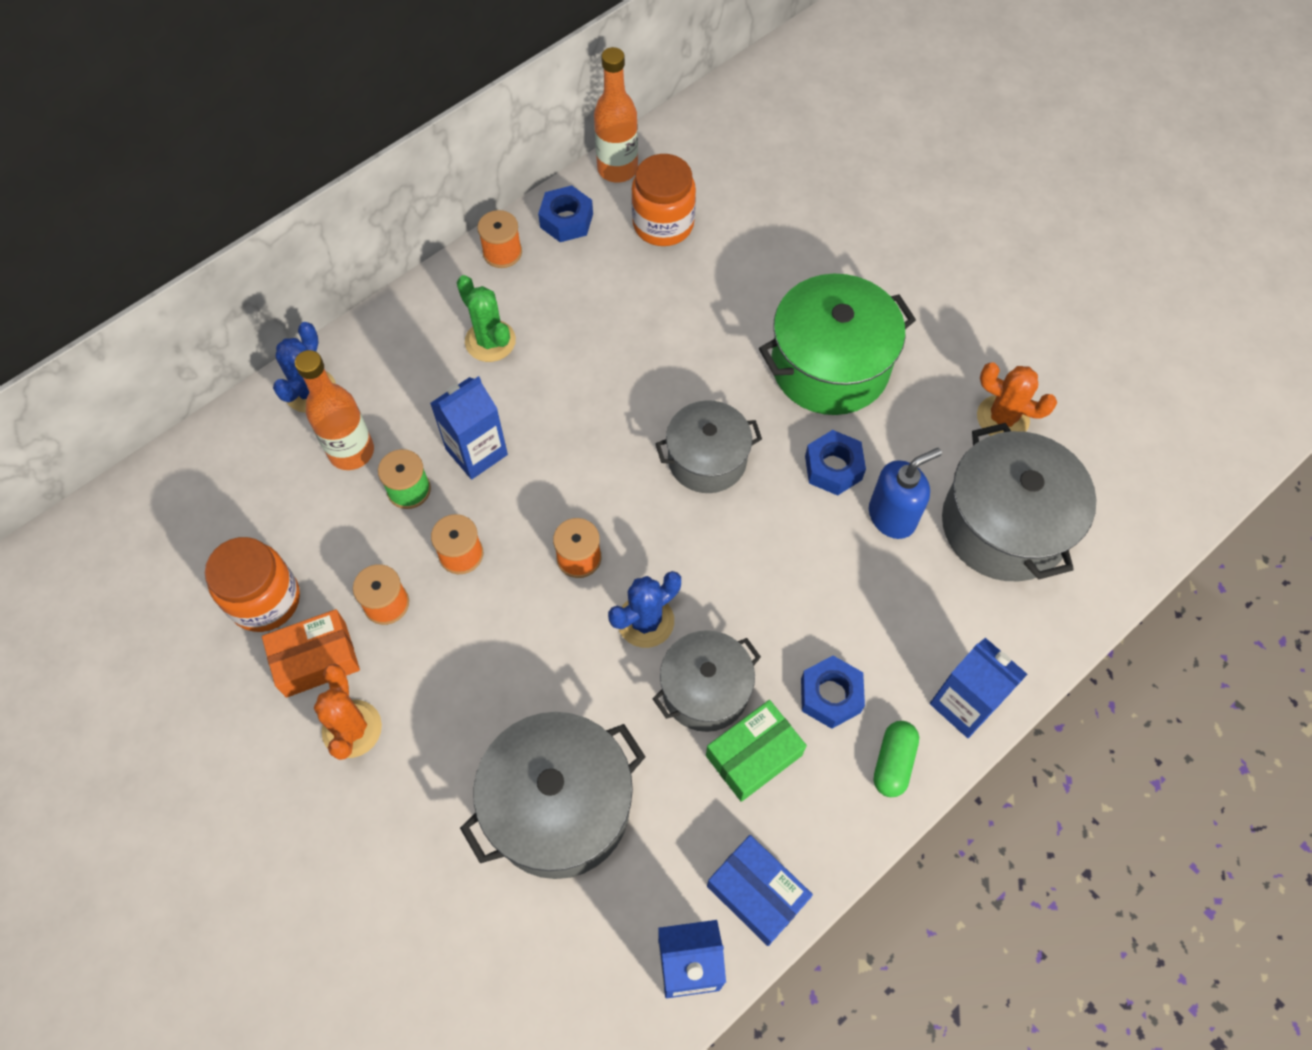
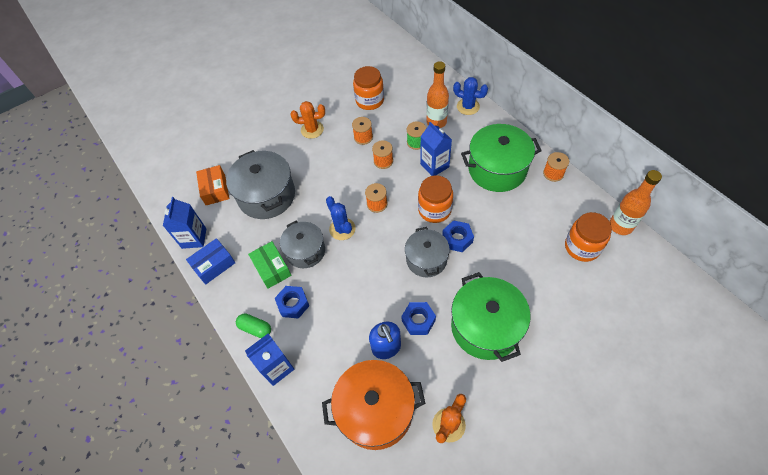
camera: 100 degrees right, 5 degrees down
orange box [262,609,360,698] -> orange box moved to [196,165,229,205]
green cactus [457,275,516,362] -> green pot [461,124,542,192]
blue nut [538,186,593,242] -> blue nut moved to [442,220,474,252]
grey pot [942,423,1096,581] -> orange pot [322,360,425,450]
none -> orange jar [418,175,453,223]

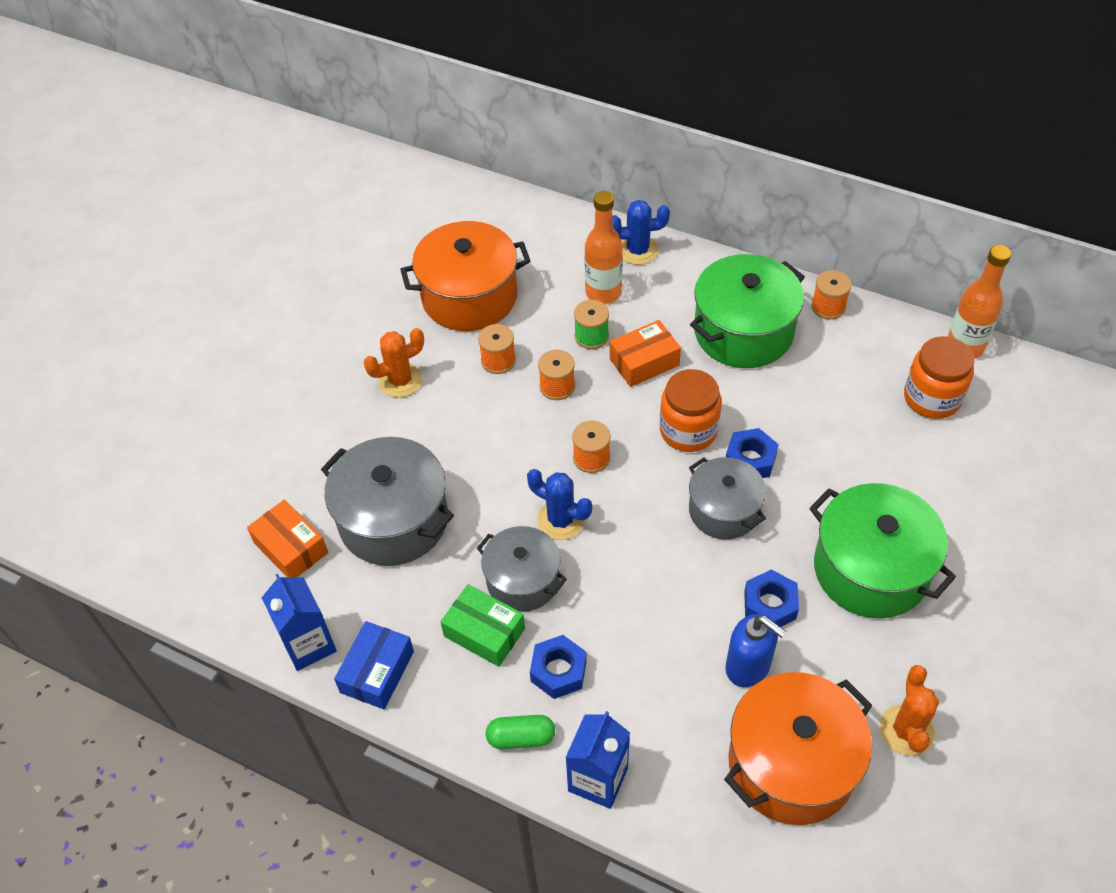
camera: 30 degrees left, 5 degrees down
orange jar [353,66,384,110] -> orange pot [400,221,530,331]
blue carton [420,122,452,176] -> orange box [610,320,681,387]

